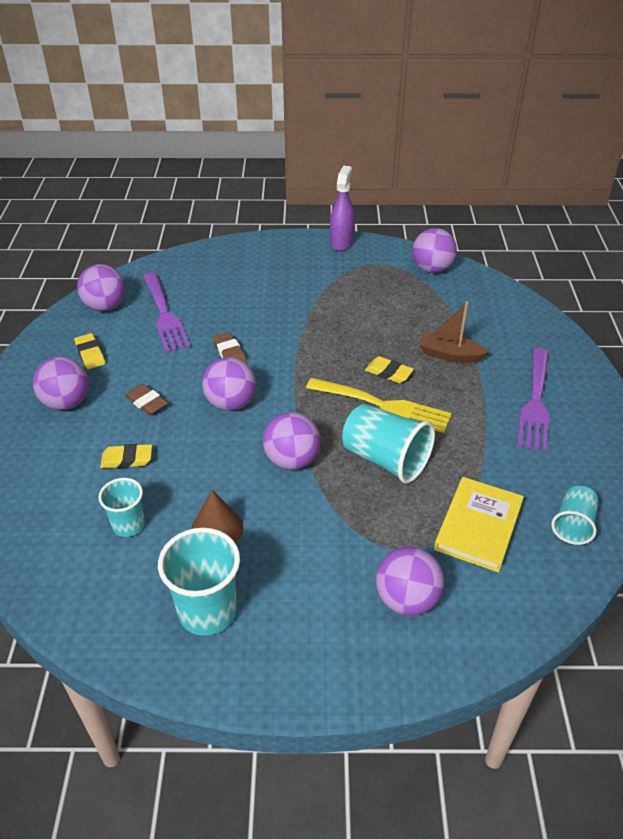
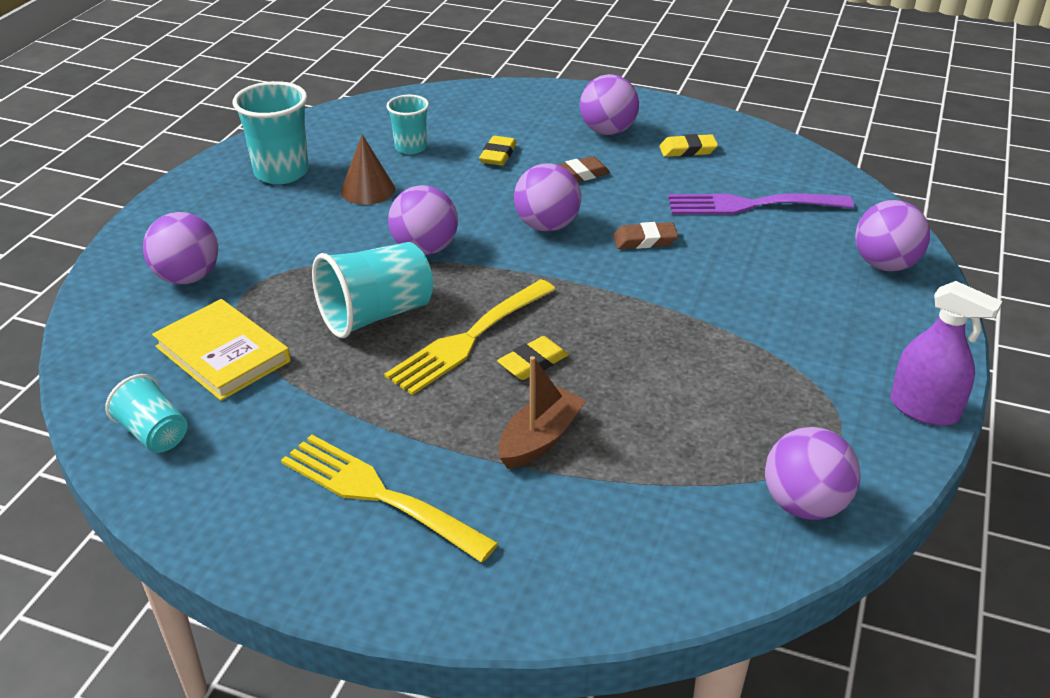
camera: 110 degrees right, 5 degrees down
purple ball [77,264,125,311] -> purple ball moved to [855,200,930,271]
purple fork [517,348,549,451] -> yellow fork [281,435,499,562]

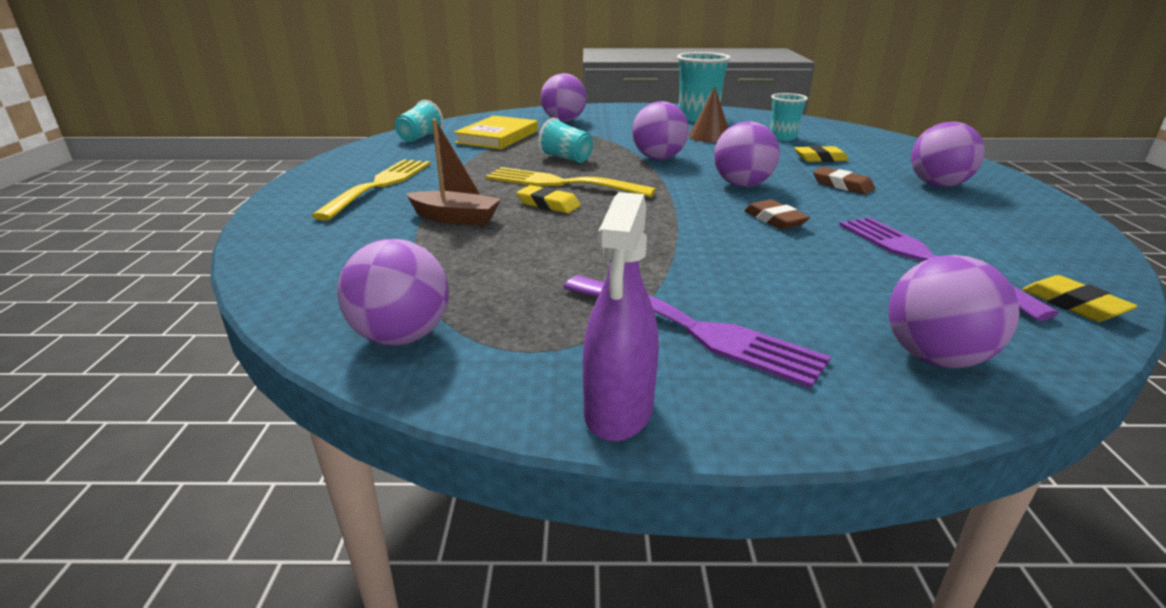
camera: 70 degrees right, 10 degrees down
turquoise cup [312,242,433,338] -> turquoise cup [538,118,593,163], size x0.61
yellow eraser [659,134,718,157] -> yellow eraser moved to [1022,275,1138,322]
none -> purple fork [563,275,831,388]

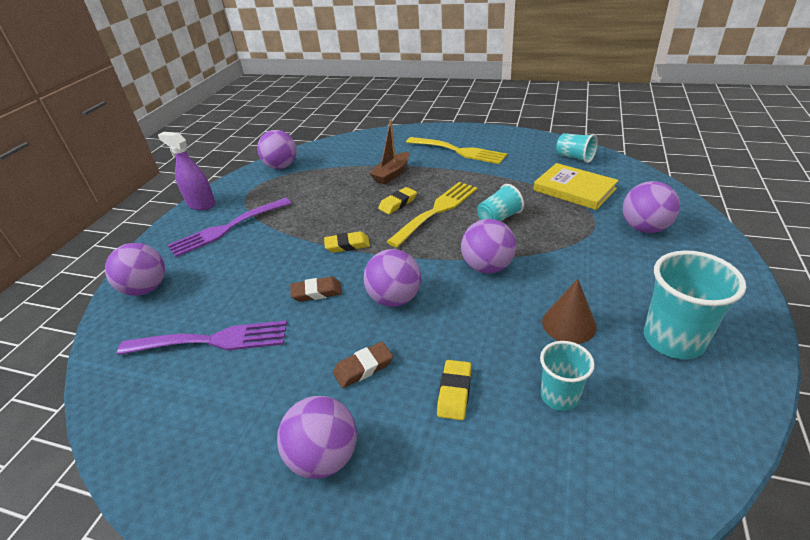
camera: 110 degrees right, 10 degrees up
yellow eraser [1022,275,1138,322] -> yellow eraser moved to [324,231,370,253]

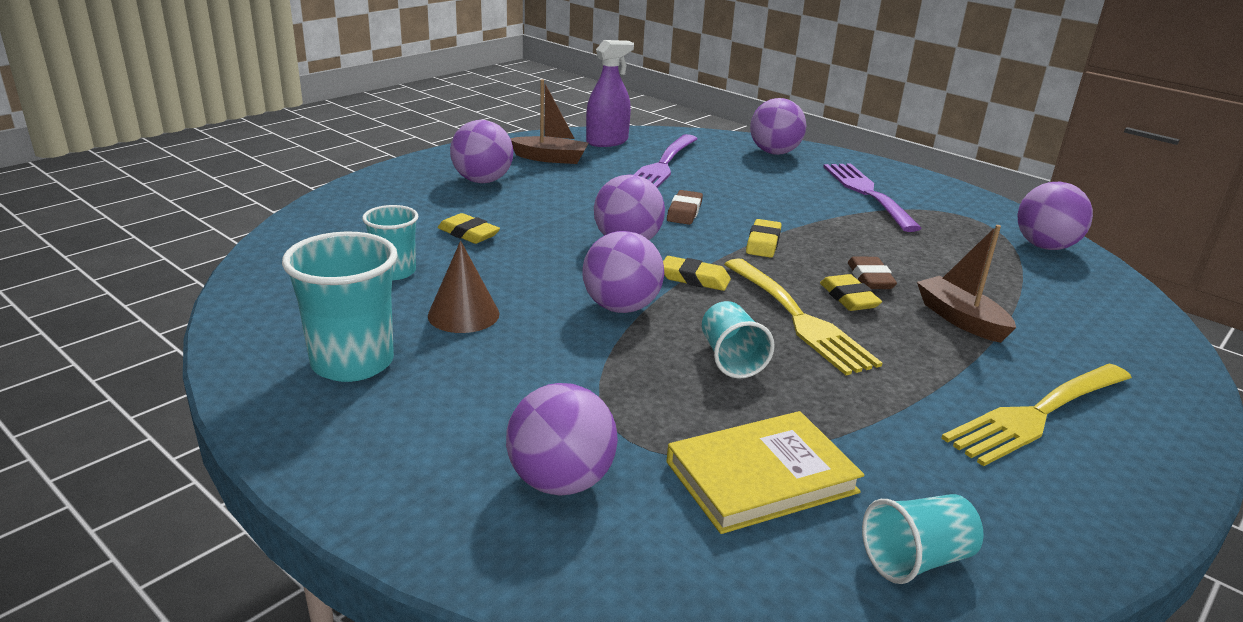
camera: 110 degrees right, 10 degrees down
purple spray bottle [158,132,215,210] -> purple spray bottle moved to [586,40,634,147]
brown eraser [333,342,393,388] -> brown eraser moved to [848,257,897,289]
none -> brown boat [510,79,589,164]
none -> yellow eraser [663,256,731,291]

